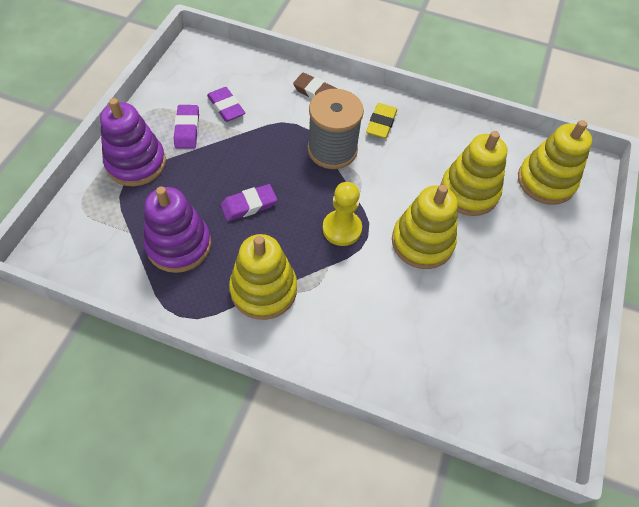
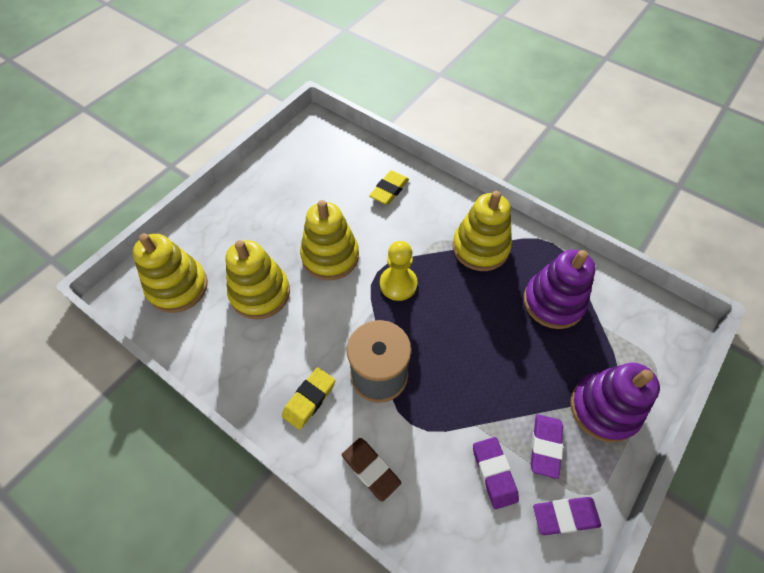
camera: 160 degrees left, 0 degrees up
purple eraser [221,184,277,221] -> purple eraser moved to [533,497,601,535]
none -> yellow eraser [369,170,409,205]

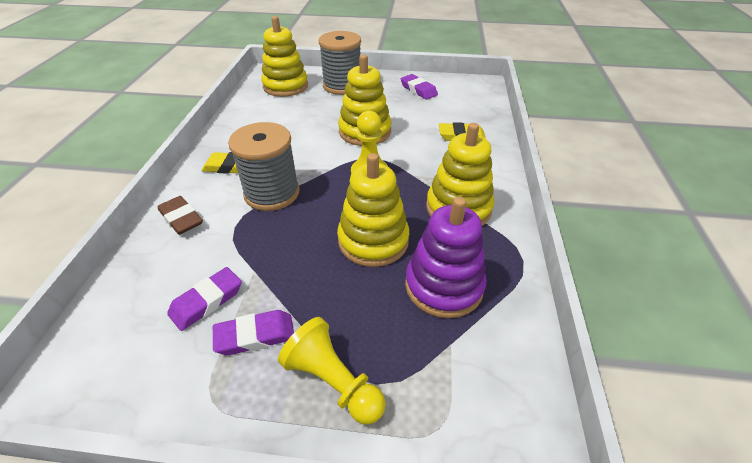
camera: 60 degrees right, 15 degrees down
yellow stacking toy [226,240,290,320] -> yellow stacking toy moved to [337,153,409,267]
brown eraser [342,438,401,502] -> brown eraser turned 60 degrees counterclockwise [158,196,203,235]
purple eraser [533,497,601,535] -> purple eraser moved to [401,74,438,99]
purple stacking toy [570,363,660,443] -> yellow pawn [278,317,386,425]
none -> grey spool [319,31,361,95]

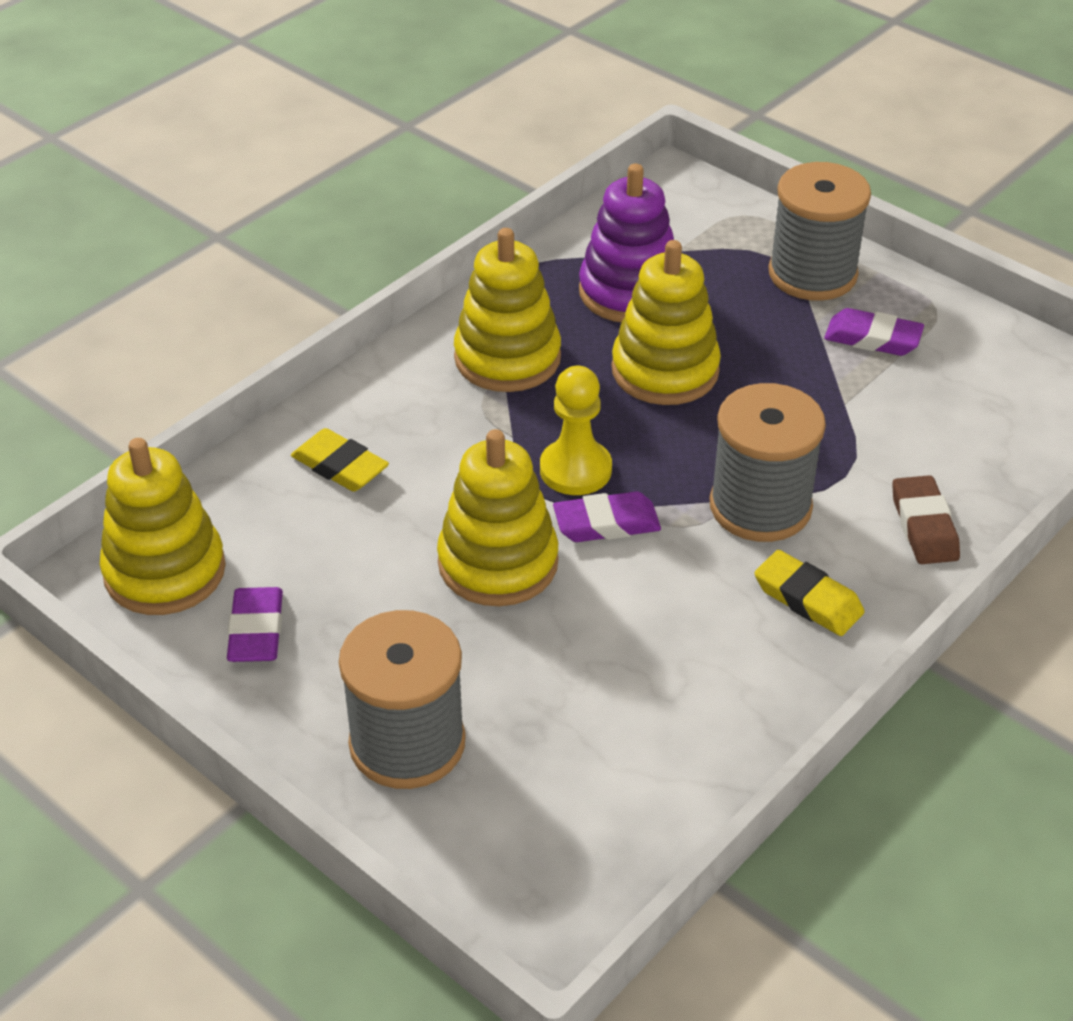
camera: 145 degrees left, 0 degrees up
purple eraser [167,267,242,331] -> purple eraser moved to [553,491,661,542]
yellow stacking toy [261,16,308,97] -> yellow stacking toy moved to [99,438,226,615]
yellow pawn [278,317,386,425] -> grey spool [768,162,871,301]

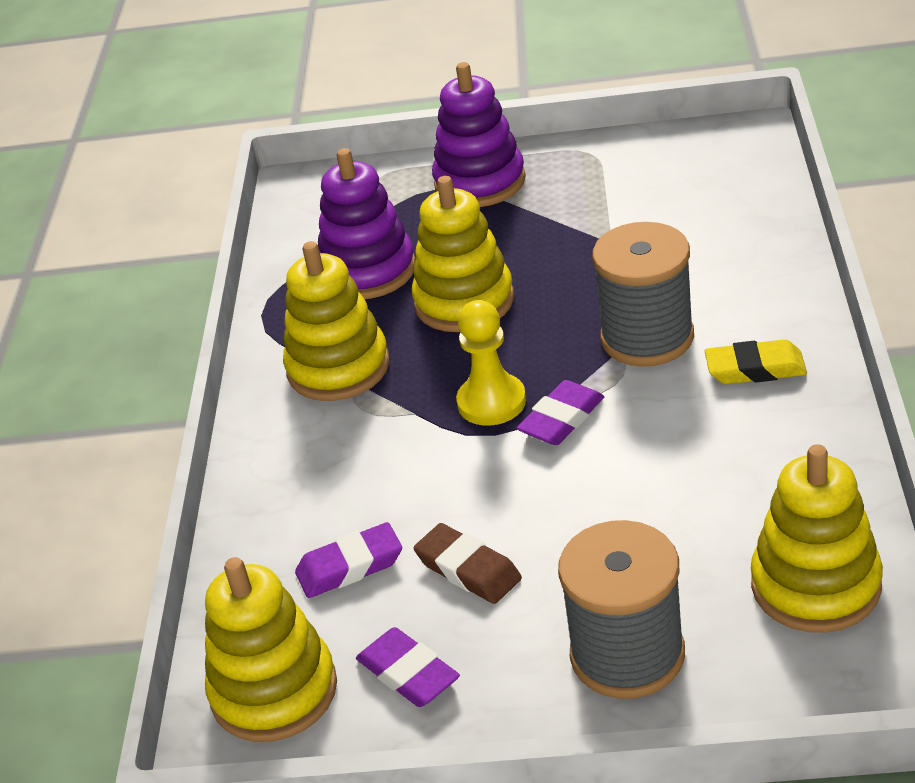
camera: 35 degrees left, 5 degrees down
yellow eraser [291,428,389,492] -> none
yellow stacking toy [437,429,558,606] -> yellow stacking toy moved to [751,444,883,633]
grey spool [768,162,871,301] -> purple stacking toy [432,62,526,207]
purple eraser [824,308,924,356] -> purple eraser moved to [295,522,402,598]
brown eraser [892,475,960,564] -> brown eraser moved to [414,523,522,604]

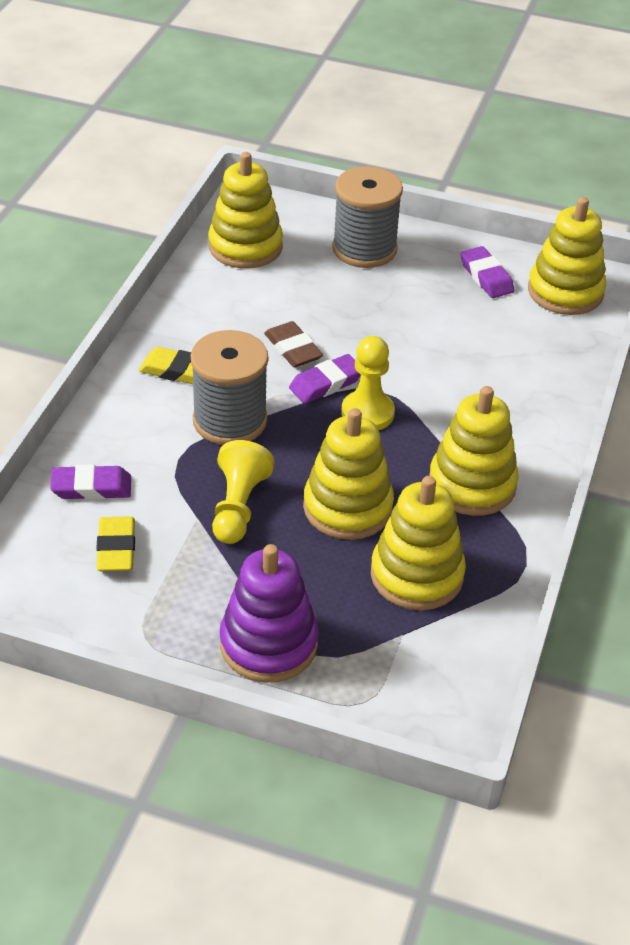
camera: 170 degrees left, 5 degrees up
purple eraser [295,522,402,598] -> purple eraser moved to [50,464,131,500]
purple stacking toy [318,148,416,299] -> yellow stacking toy [371,476,466,610]
brown eraser [414,523,522,604] -> brown eraser moved to [264,321,323,367]
none -> yellow eraser [96,516,135,571]
none -> yellow pawn [212,440,274,544]

